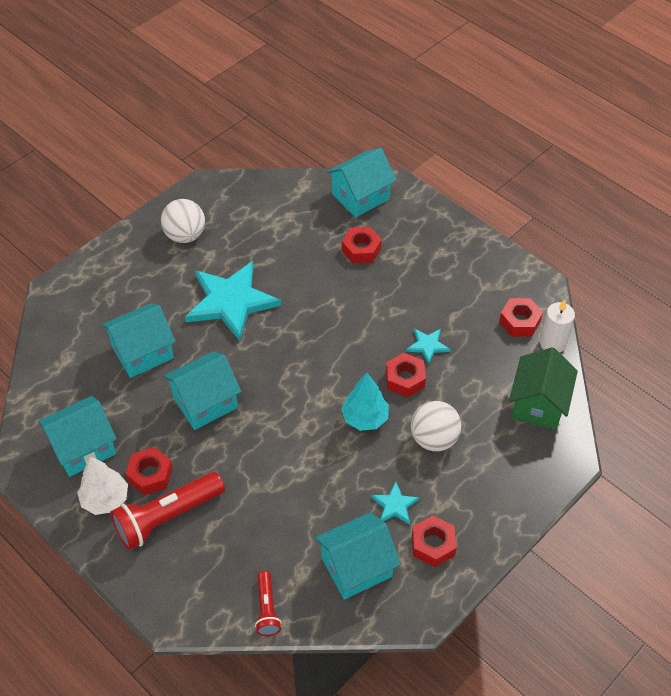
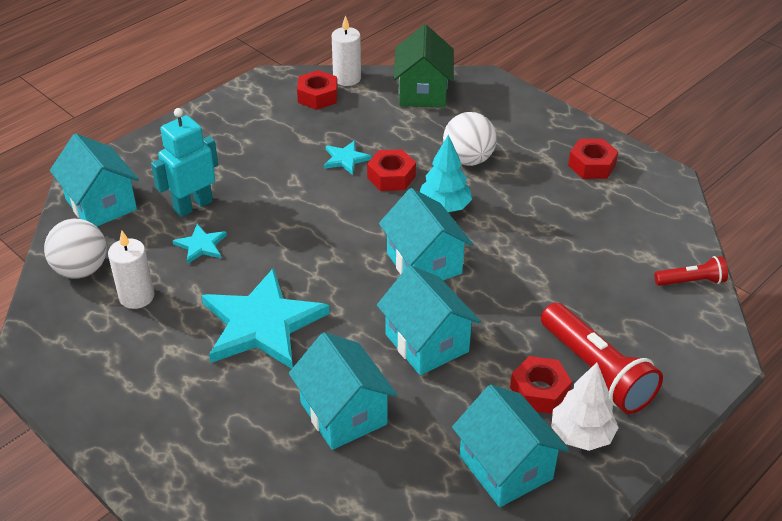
camera: 90 degrees left, 10 degrees down
white ball [161,199,205,243] -> white ball moved to [44,219,107,279]
turquoise house [315,512,401,599] -> turquoise house moved to [379,188,473,280]
red nut [342,227,382,264] -> turquoise robot [151,108,218,217]
turquoise star [371,482,420,525] -> turquoise star moved to [173,224,227,264]
green house [509,347,578,430] -> green house turned 75 degrees clockwise [393,24,454,108]
none -> white candle [108,230,154,309]

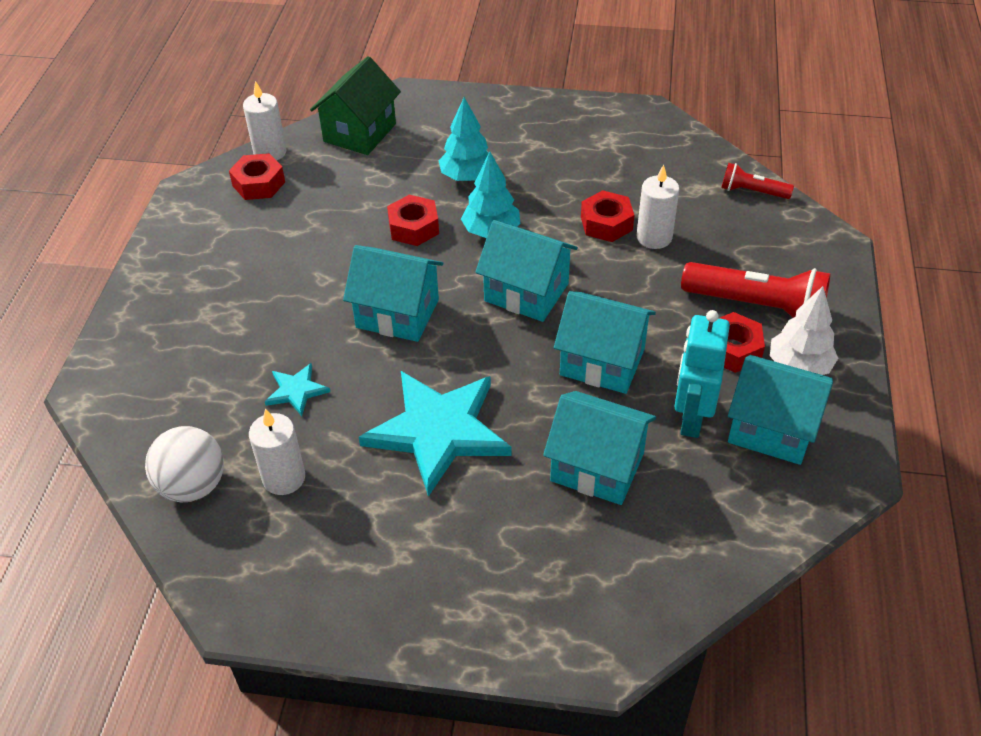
camera: 35 degrees left, 5 degrees up
turquoise house [50,133,139,227] -> turquoise house moved to [343,245,443,342]
turquoise robot [151,108,218,217] -> turquoise robot moved to [674,310,730,438]
turquoise star [324,141,372,175] -> none
green house [393,24,454,108] -> green house turned 60 degrees clockwise [310,56,401,155]
white ball [443,112,497,166] -> turquoise tree [438,97,489,181]
red nut [568,139,618,179] -> red nut moved to [581,190,634,242]
red flashlight [654,256,728,286] -> red flashlight turned 120 degrees counterclockwise [721,163,794,199]
none -> white candle [637,165,679,249]

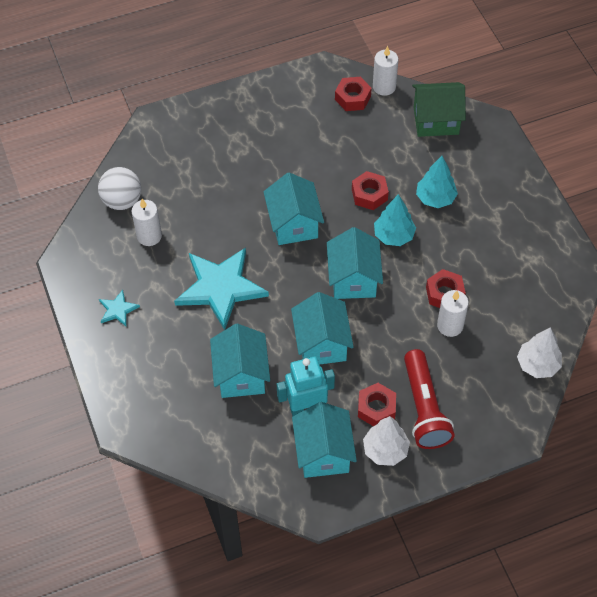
camera: 60 degrees right, 10 degrees up
turquoise star [265,363,330,416] -> turquoise star moved to [99,290,140,327]
red flashlight [721,163,794,199] -> white tree [517,327,562,378]

